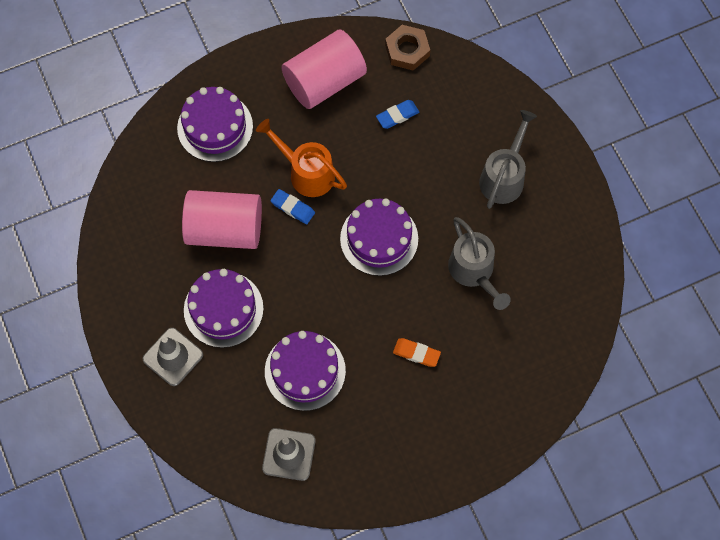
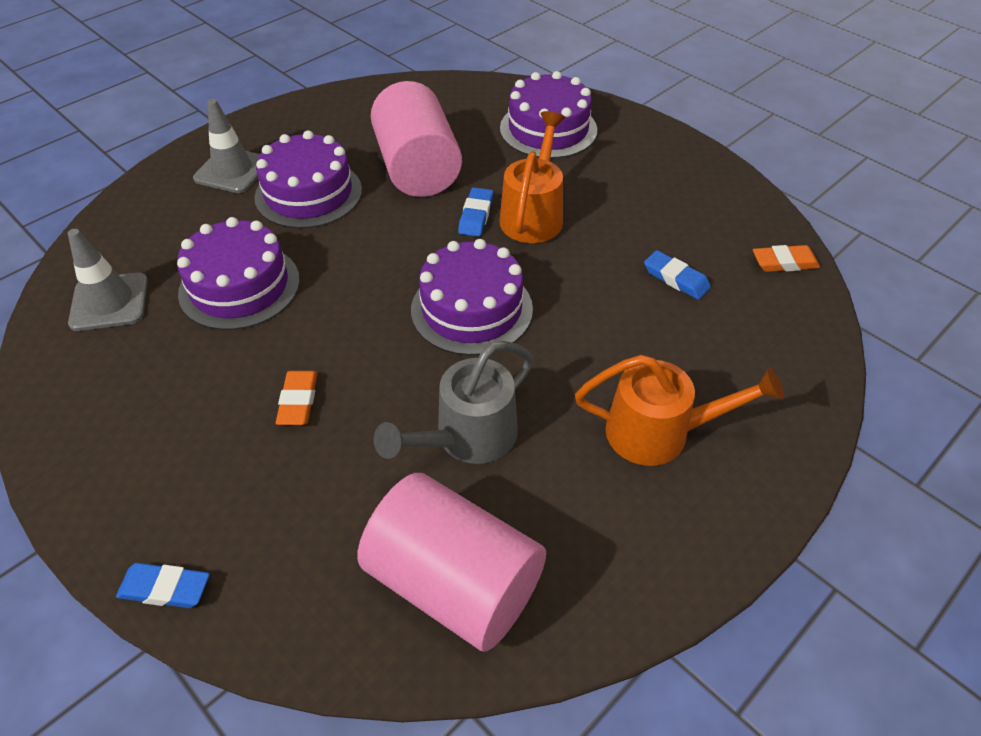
camera: 70 degrees right, 20 degrees down
pink cylinder [281,29,367,109] -> pink cylinder moved to [357,473,546,652]
brown nut [385,25,430,71] -> orange eraser [753,245,820,272]
grey watering can [479,110,537,209] -> orange watering can [575,355,784,466]
none -> blue eraser [116,563,210,608]

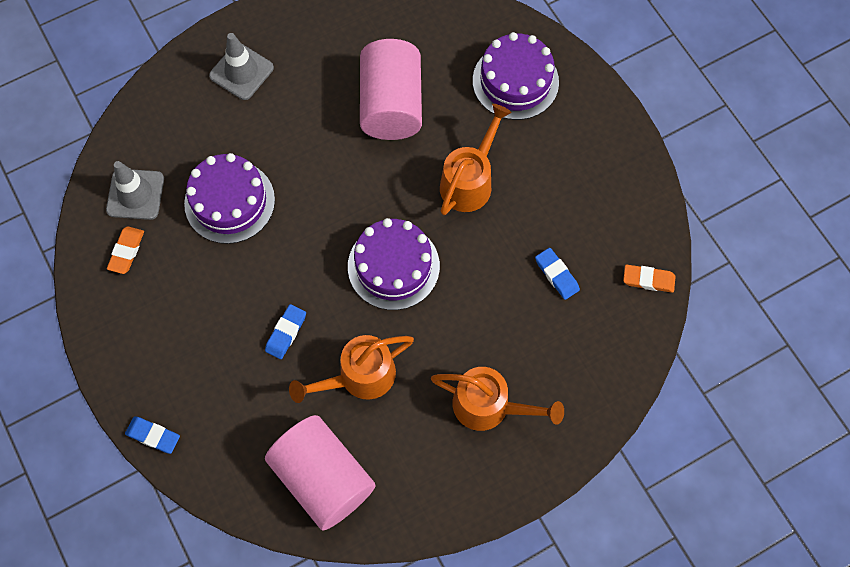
camera: 15 degrees right, 20 degrees up
purple cake [254,131,362,229] -> none
orange eraser [276,371,318,425] -> orange eraser moved to [107,226,144,274]
grey watering can [374,341,534,464] -> orange watering can [289,335,414,403]
blue eraser [458,187,493,237] -> blue eraser moved to [265,304,306,359]

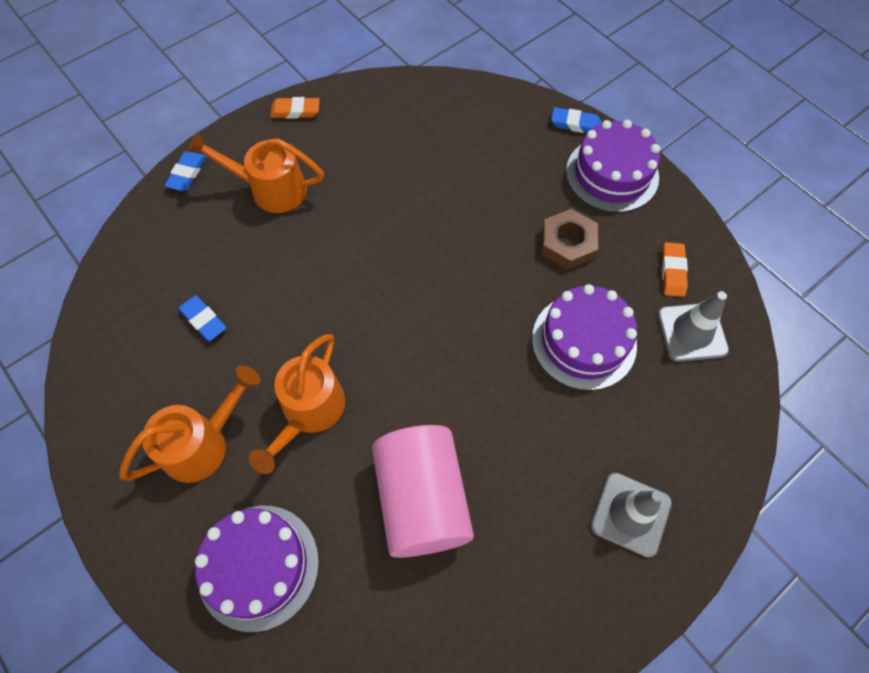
camera: 170 degrees right, 5 degrees down
blue eraser [265,304,306,359] -> blue eraser moved to [165,151,206,191]
pink cylinder [265,415,376,531] -> none
orange watering can [289,335,414,403] -> orange watering can moved to [120,365,261,483]
purple cake [348,218,440,310] -> purple cake moved to [566,120,660,212]
orange eraser [623,265,676,293] -> orange eraser moved to [270,97,320,119]
none -> brown nut [541,209,598,270]

